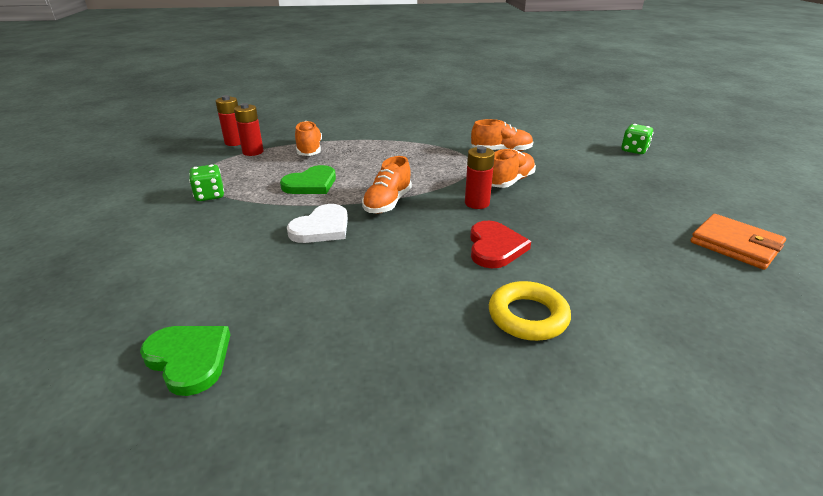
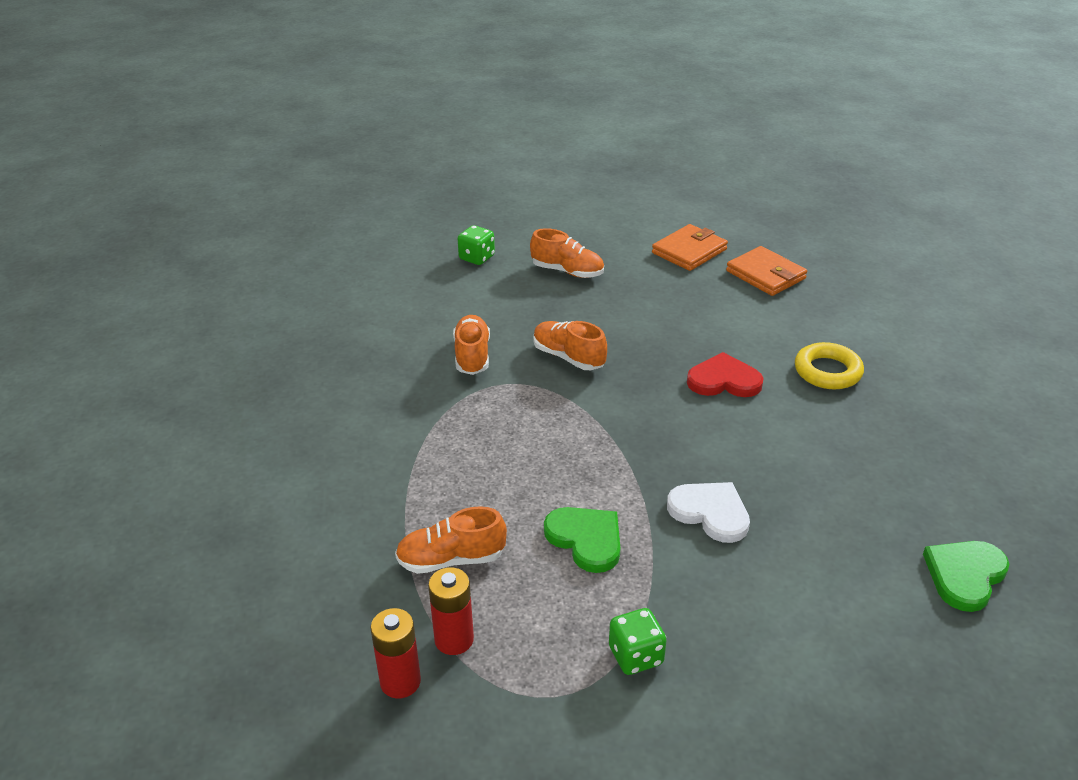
camera: 90 degrees left, 5 degrees up
orange shoe [362,156,412,214] -> orange shoe moved to [530,228,604,278]
red battery [465,146,495,209] -> none
none -> orange wallet [726,246,807,296]

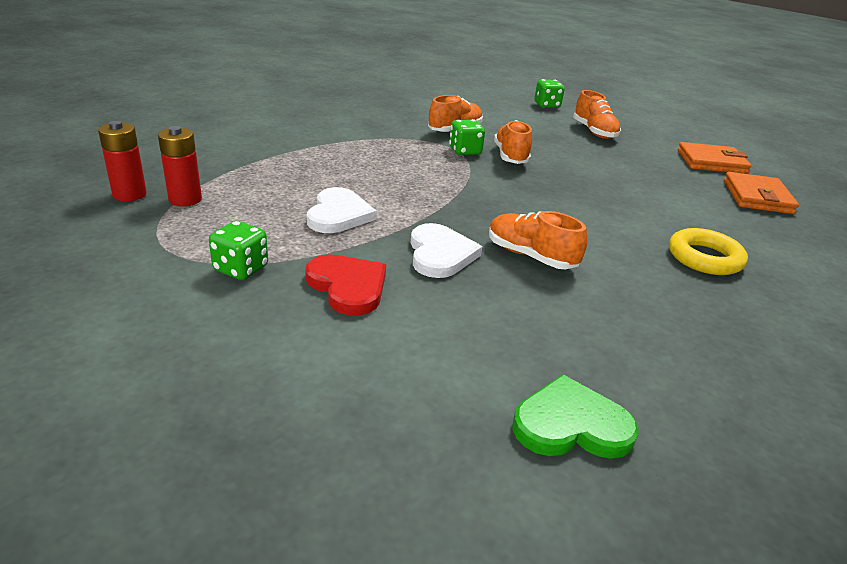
camera: 45 degrees right, 5 degrees down
orange shoe [395,506,507,574] -> orange shoe moved to [489,211,588,269]
green heart [544,507,620,573] -> white heart [307,187,377,233]
red heart [687,352,763,397] -> red heart moved to [305,255,386,316]
none -> green dice [449,119,485,155]

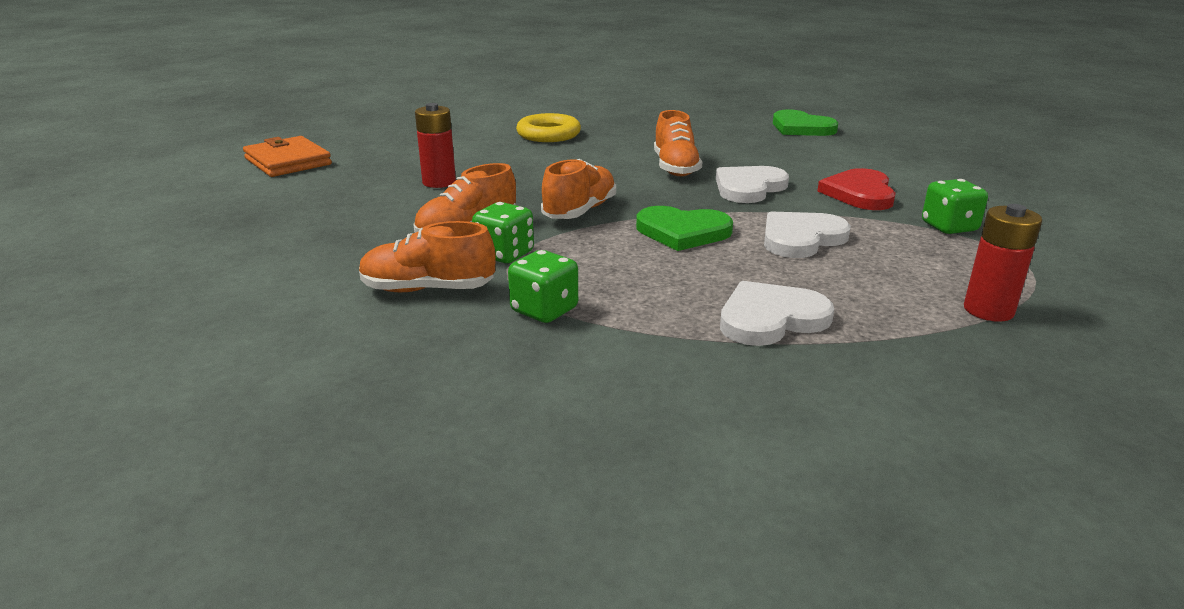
camera: 130 degrees left, 5 degrees down
red battery [98,121,147,201] -> red battery moved to [415,103,456,188]
green dice [535,79,565,108] -> green dice moved to [508,250,578,323]
orange shoe [573,90,621,139] -> orange shoe moved to [541,159,616,219]
orange wallet [724,172,799,214] -> none
none -> green heart [636,206,733,251]
none -> white heart [720,281,834,346]

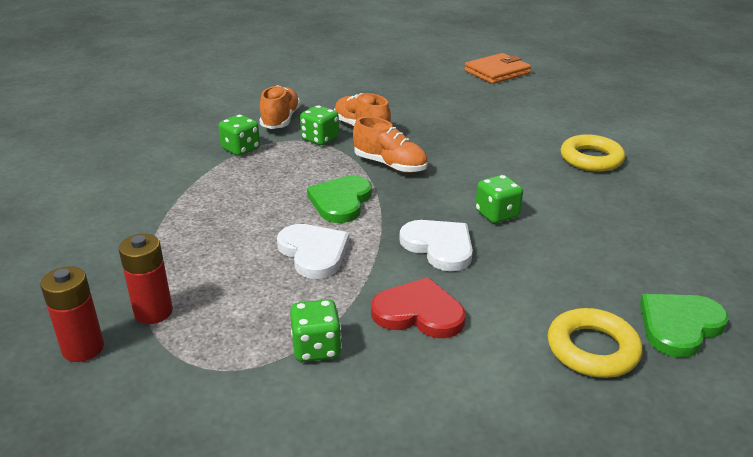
camera: 95 degrees right, 5 degrees up
red battery [415,103,456,188] -> red battery moved to [40,266,104,362]
orange shoe [654,110,702,176] -> green dice [475,175,523,223]
white heart [720,281,834,346] -> none
none -> yellow ring [548,308,643,378]

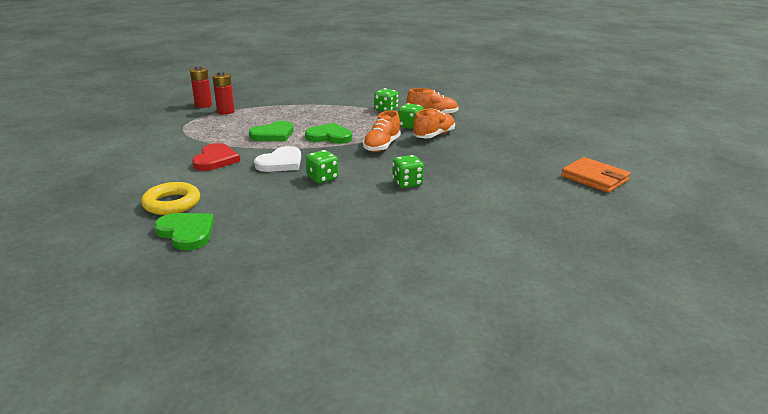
camera: 80 degrees right, 5 degrees down
white heart [277,224,349,279] -> green heart [249,121,293,141]
green dice [290,299,342,362] -> green dice moved to [392,155,424,188]
yellow ring [561,134,625,172] -> none

